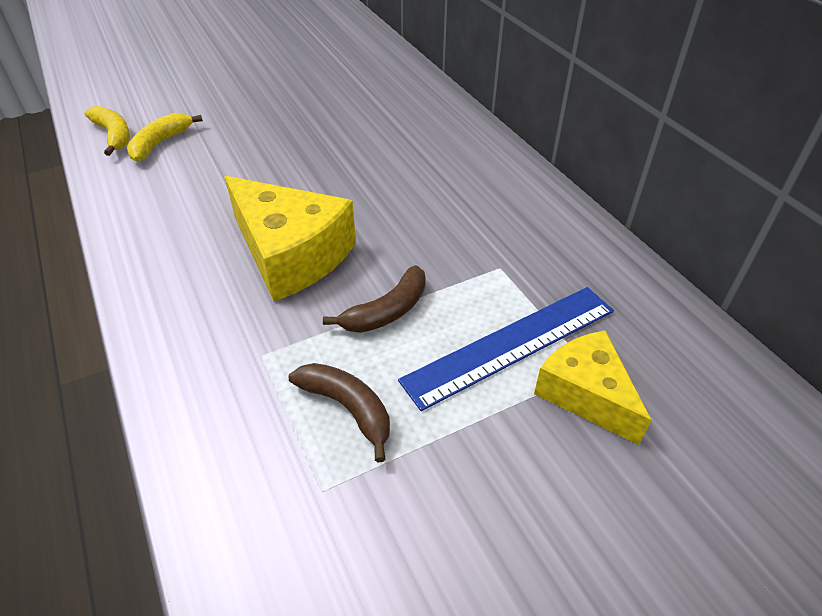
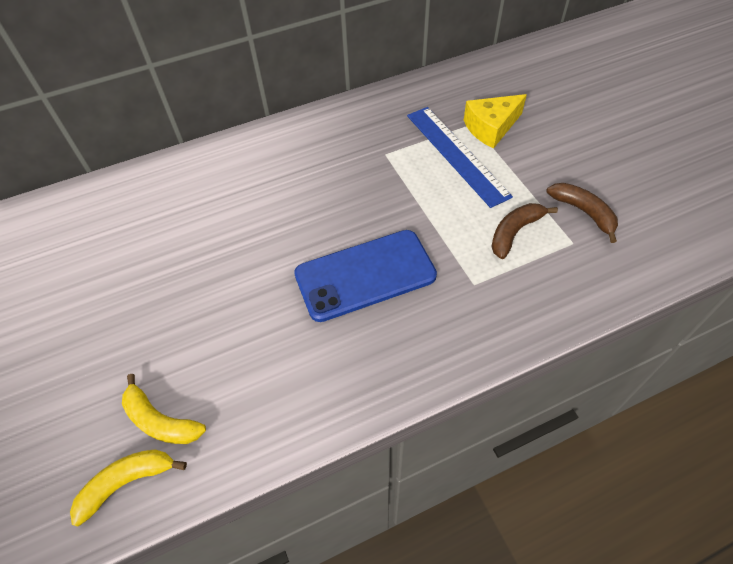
camera: 85 degrees left, 10 degrees up
yellow cheese [224,176,356,301] -> blue phone [294,230,437,322]
brown banana [323,265,426,333] -> brown banana moved to [546,183,618,243]

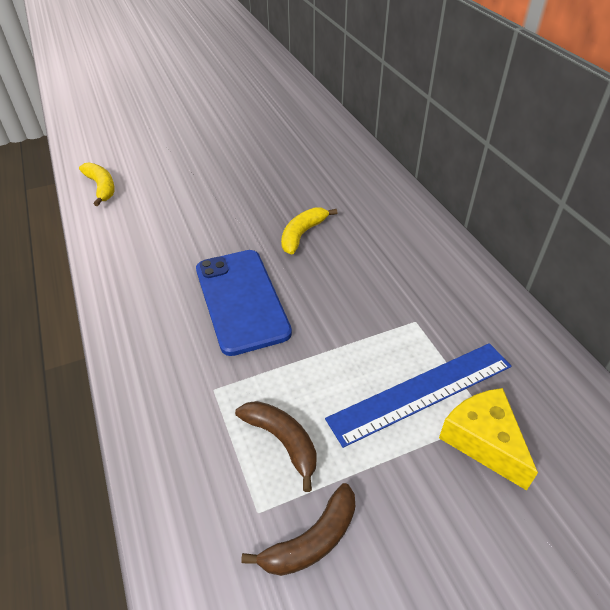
camera: 90 degrees right, 10 degrees down
yellow banana [122,374,206,444] -> yellow banana moved to [281,207,337,255]

